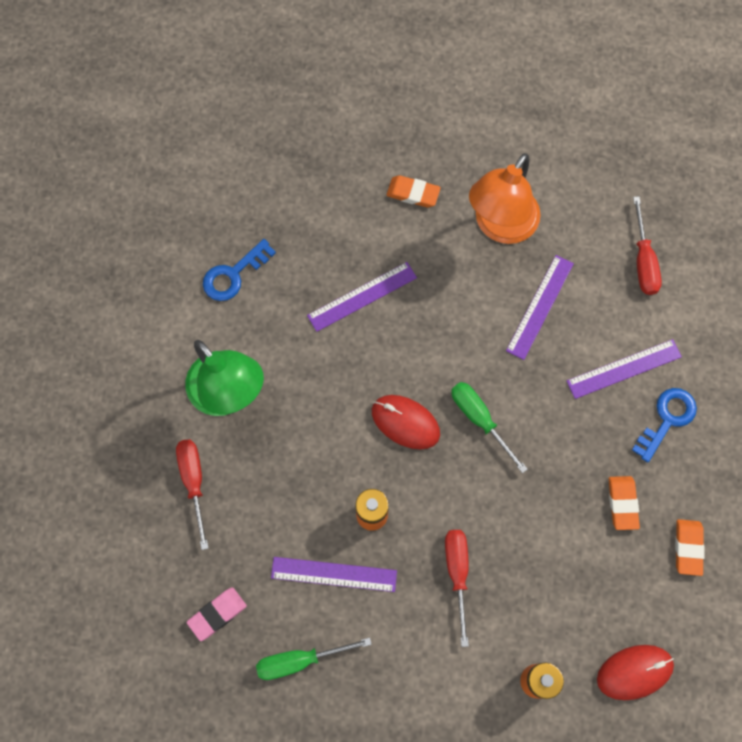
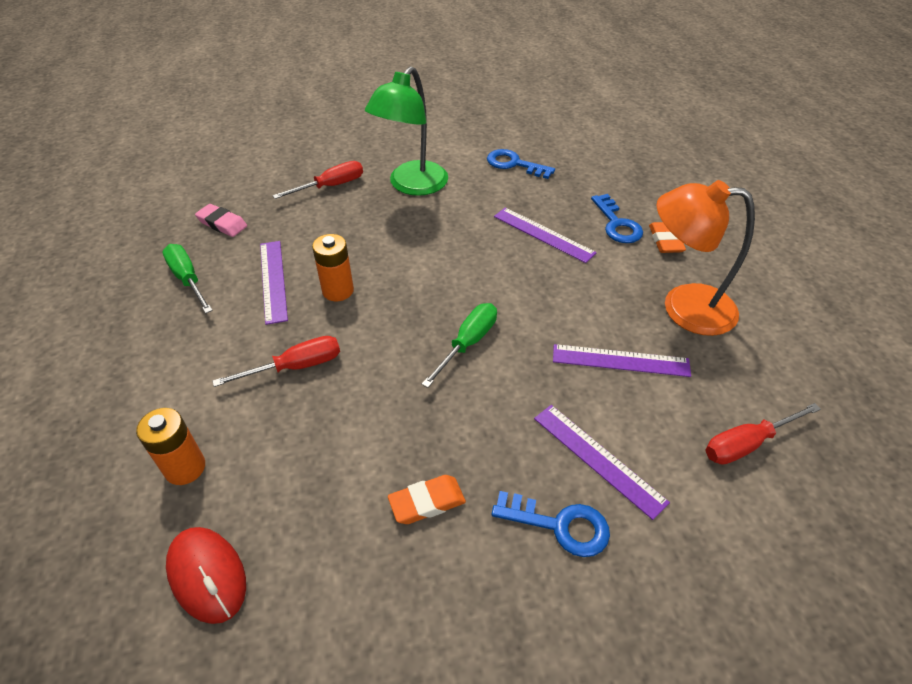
camera: 70 degrees right, 25 degrees down
red mouse [372,395,440,450] -> none
orange eraser [675,519,705,576] -> none
none -> blue key [591,194,643,243]

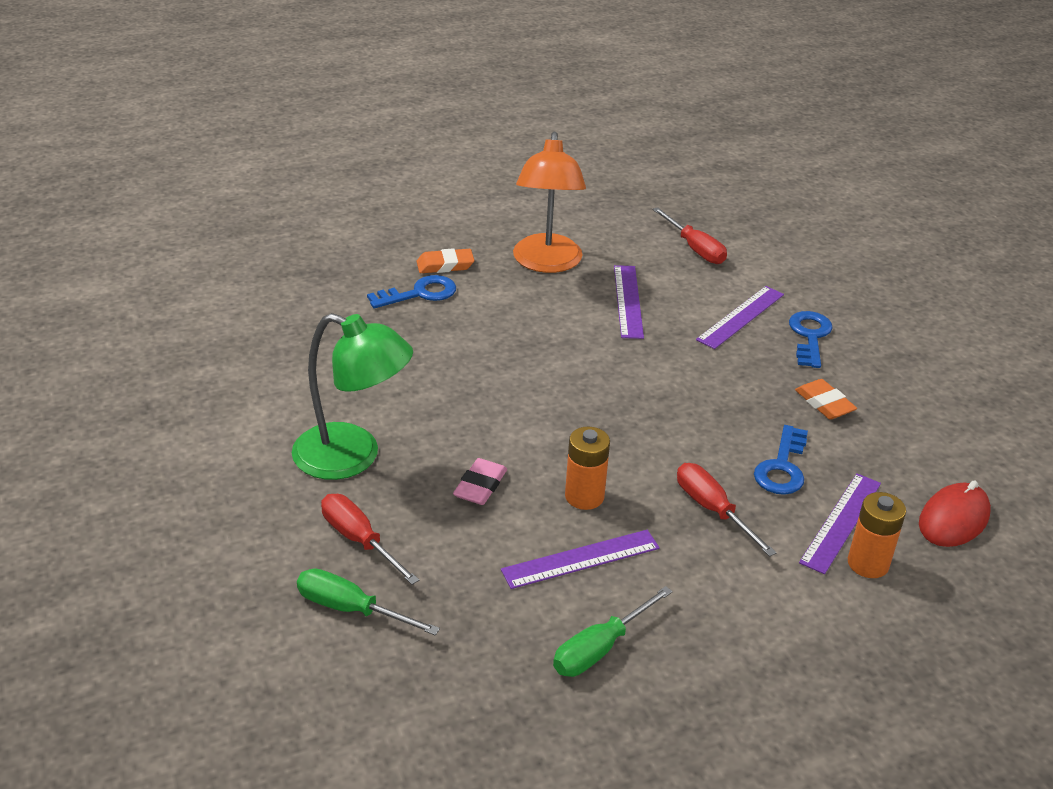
camera: 100 degrees left, 10 degrees down
pink eraser [195,204,247,237] -> pink eraser moved to [453,458,507,505]
green screwdriver [422,303,497,388] -> green screwdriver moved to [297,568,440,635]
blue key [487,149,555,179] -> blue key moved to [754,425,808,495]
purple ruler [494,207,597,263] -> purple ruler moved to [799,473,881,574]

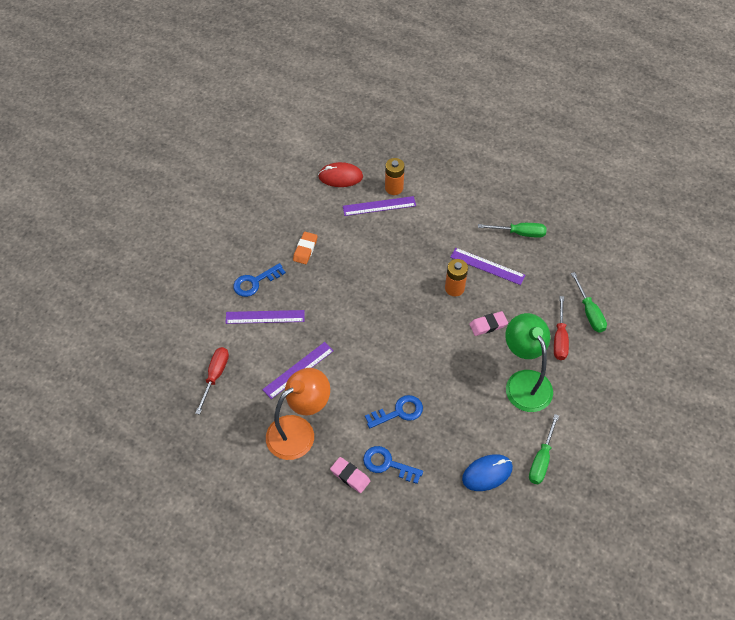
camera: 130 degrees left, 20 degrees up
orange eraser [417,248,474,273] -> pink eraser [330,457,370,493]
red screwdriver [677,463,776,557] -> none
blue key [754,425,808,495] -> blue key moved to [365,395,423,428]
none -> blue mouse [462,454,513,491]
none -> green screwdriver [529,414,559,484]

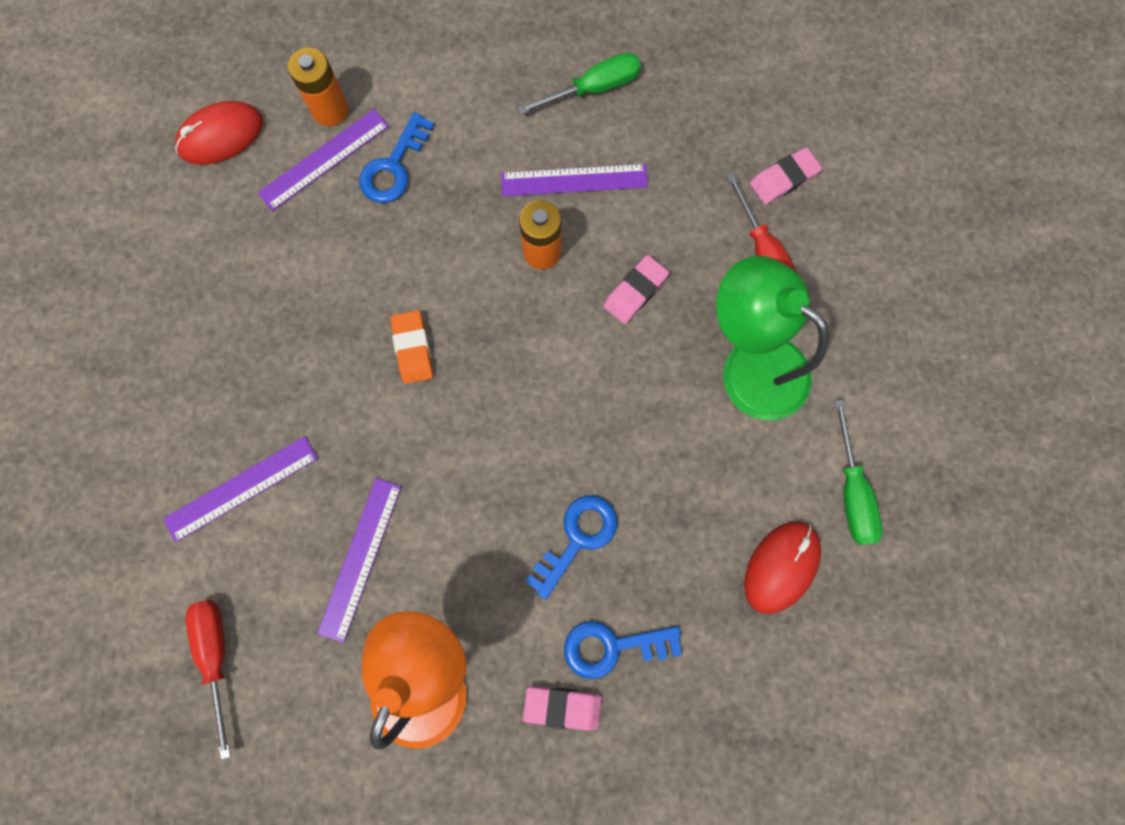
camera: 30 degrees left, 20 degrees up
blue key [233,263,286,297] -> blue key moved to [359,112,435,203]
orange eraser [293,232,318,264] -> orange eraser moved to [391,310,433,384]
blue mouse [462,454,513,491] -> red mouse [744,522,821,614]
green screwdriver [571,272,607,333] -> pink eraser [750,147,822,205]

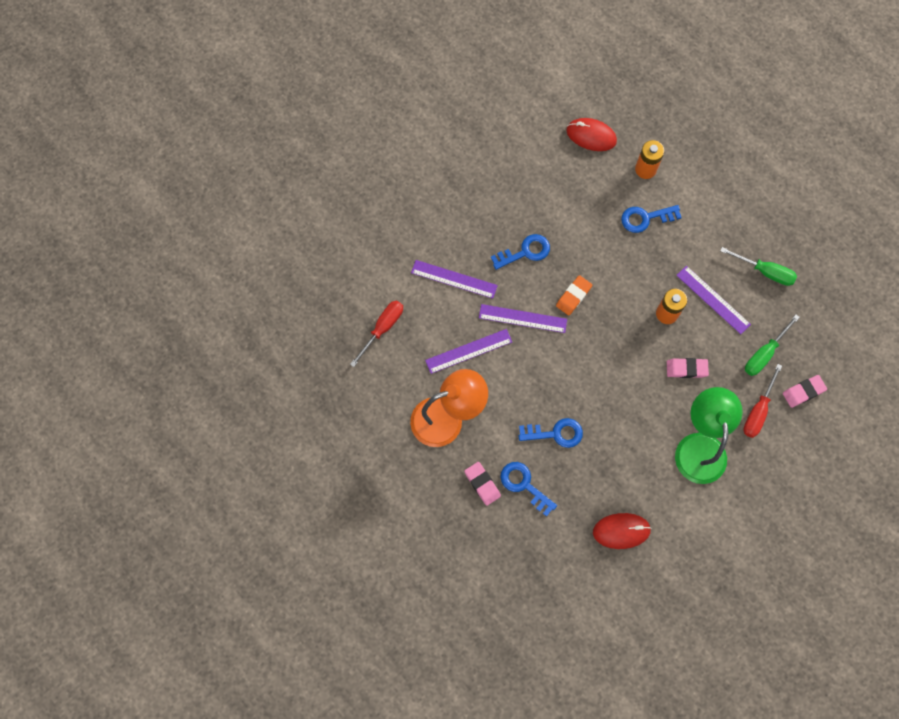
camera: 50 degrees right, 5 degrees down
purple ruler [257,109,389,211] -> purple ruler moved to [479,304,567,333]
pink eraser [750,147,822,205] -> pink eraser turned 45 degrees counterclockwise [783,375,827,408]
green screwdriver [834,399,883,545] -> green screwdriver moved to [745,314,800,376]
none -> blue key [491,234,550,270]

